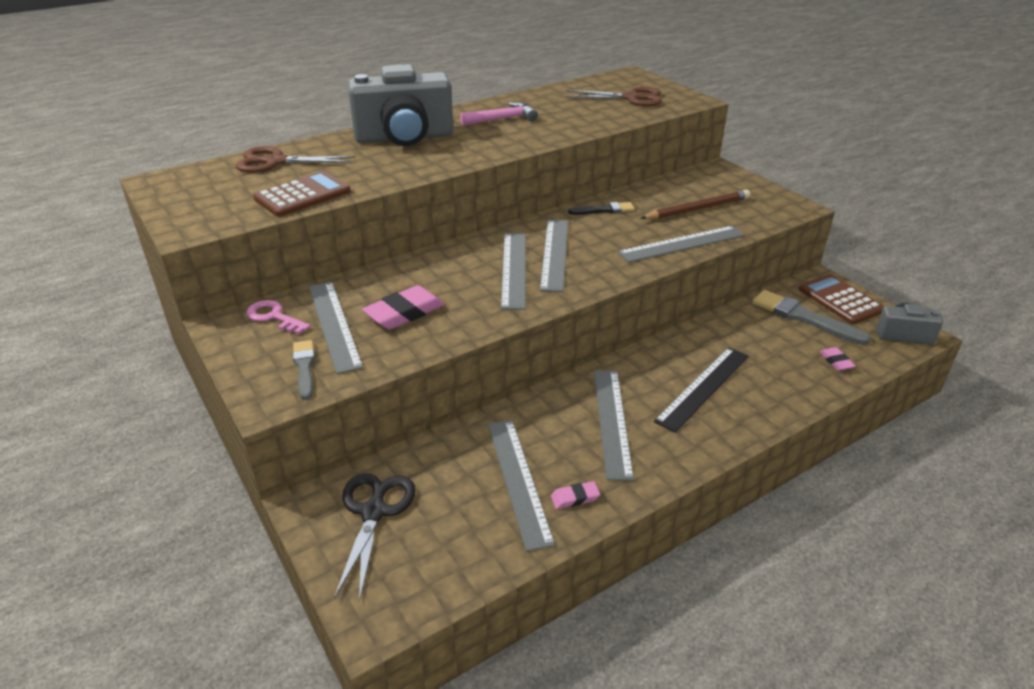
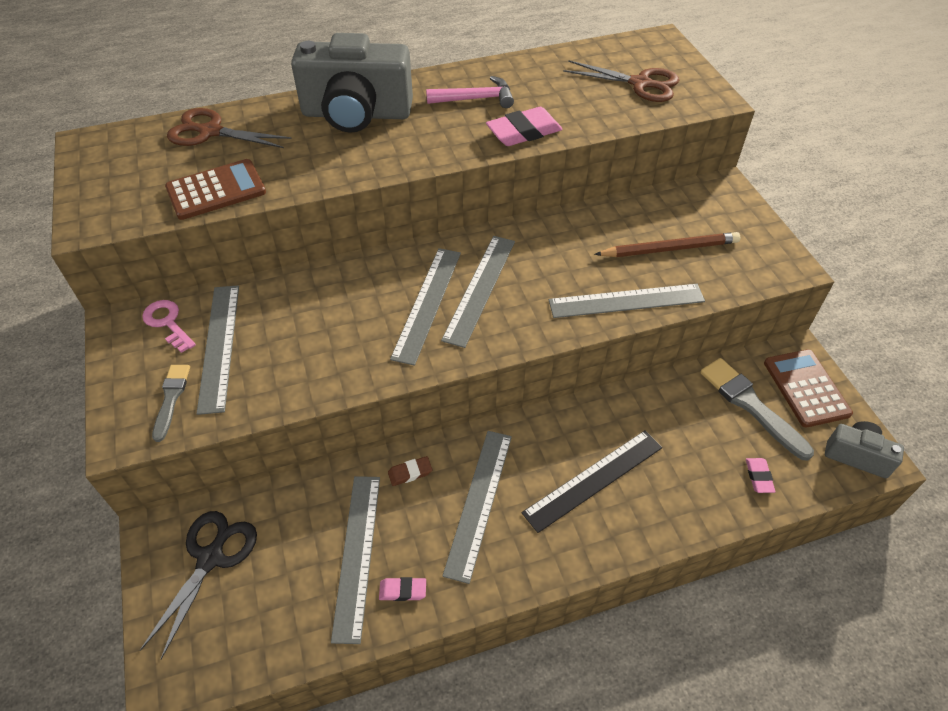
camera: 15 degrees right, 15 degrees up
pink eraser [362,285,445,330] -> pink eraser moved to [486,107,562,146]
black brush [568,202,635,215] -> none
none -> brown eraser [388,456,432,486]

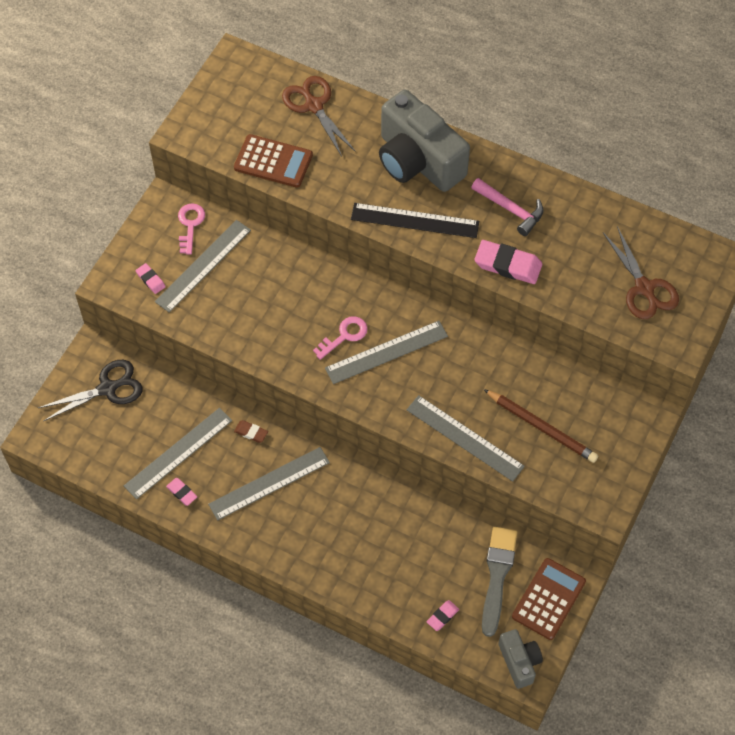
camera: 45 degrees right, 10 degrees up
grey brush [152,365,190,442] -> pink eraser [136,263,166,294]
grey ruler [390,248,461,366] -> pink key [313,316,368,360]
black ruler [522,430,662,533] -> black ruler moved to [351,203,479,238]

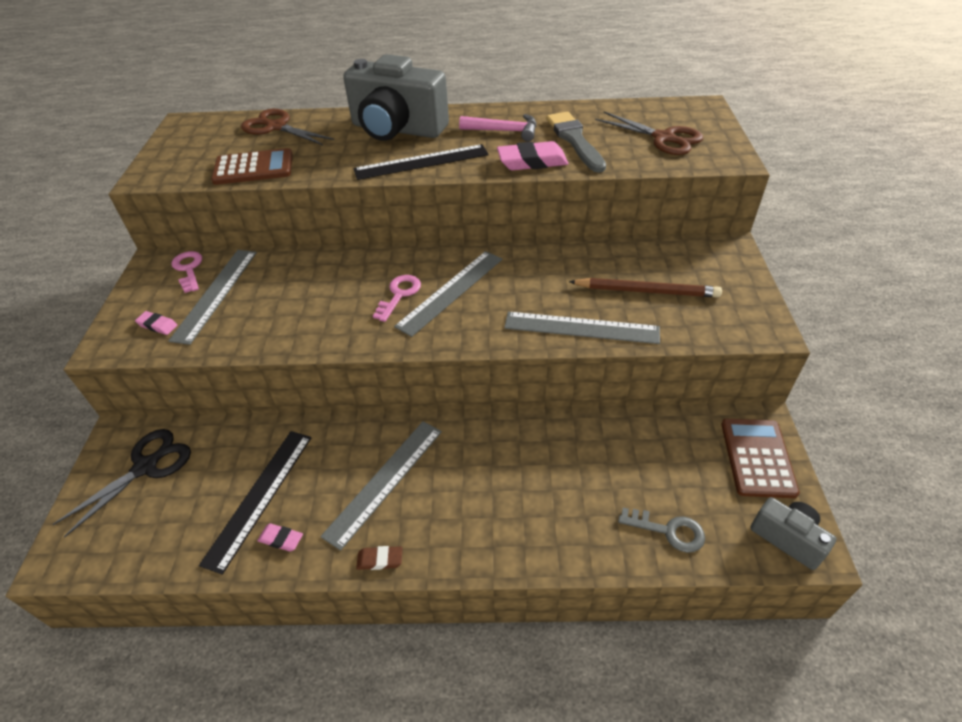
camera: 25 degrees left, 15 degrees down
grey ruler [124,408,232,499] -> black ruler [199,431,311,575]
brown eraser [234,420,268,443] -> brown eraser moved to [356,546,402,570]
pink eraser [426,600,459,631] -> grey key [618,508,705,553]
grey brush [482,527,517,637] -> grey brush moved to [547,112,606,173]

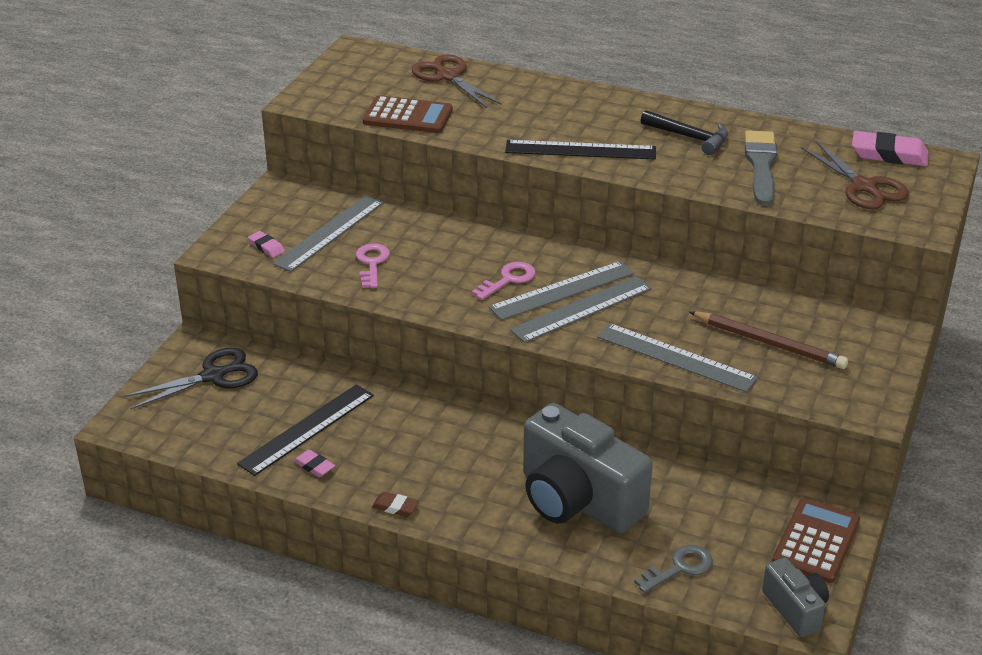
camera: 20 degrees right, 10 degrees down
pink key [171,251,202,293] -> pink key moved to [356,243,390,288]
grey ruler [320,421,442,551] -> grey ruler moved to [510,276,652,343]
grey camera [343,54,449,141] -> grey camera moved to [523,403,653,533]
pink hammer [459,114,536,142] -> black hammer [641,110,728,155]
pink eraser [497,141,568,170] -> pink eraser moved to [852,131,928,166]
grey key [618,508,705,553] -> grey key turned 75 degrees counterclockwise [634,545,713,593]

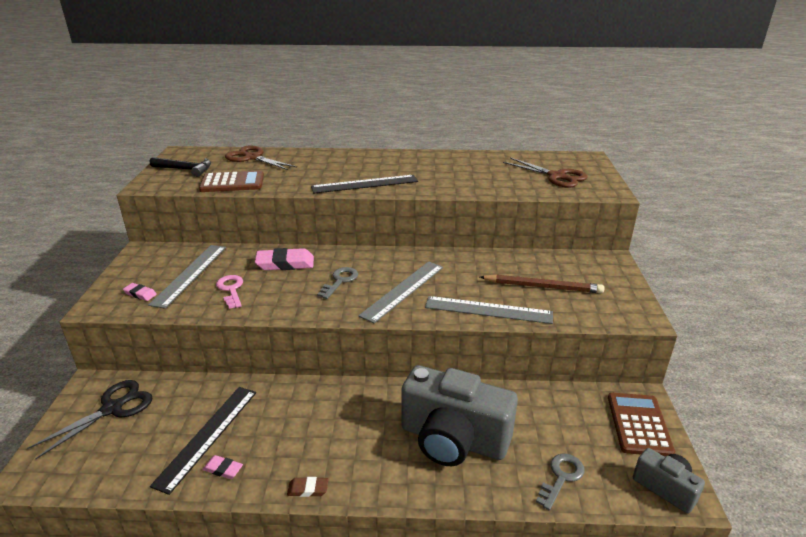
camera: 20 degrees left, 5 degrees down
pink key [472,262,536,300] -> grey key [317,267,358,299]
grey ruler [489,261,634,320] -> none
black hammer [641,110,728,155] -> black hammer moved to [150,157,211,177]
grey brush [745,130,777,206] -> none
pink eraser [852,131,928,166] -> pink eraser moved to [255,248,314,270]

